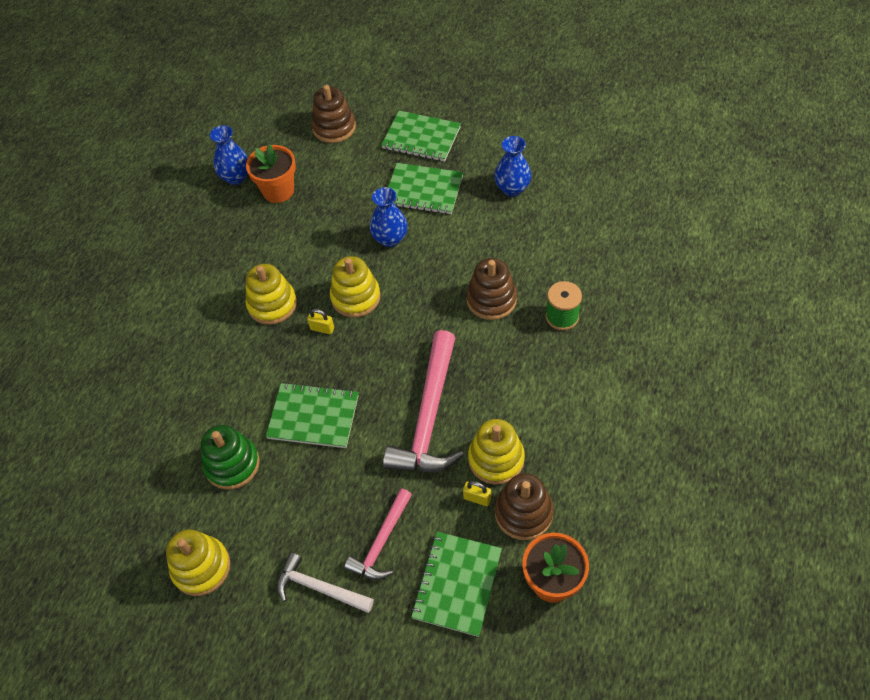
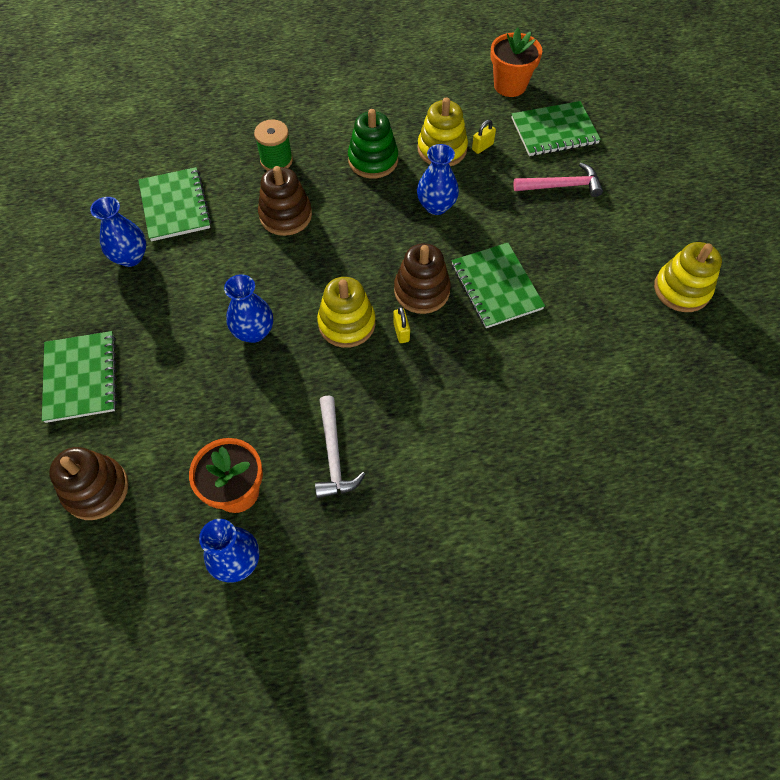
camera: 125 degrees left, 5 degrees up
green stacking toy [201,425,260,490] -> green stacking toy moved to [348,109,398,179]
yellow stacking toy [245,264,297,325] -> none
white hammer [277,552,374,613] -> white hammer moved to [315,395,366,498]
pink hammer [383,330,464,472] -> blue vase [417,144,459,215]
green notebook [388,163,463,214] -> green notebook moved to [138,167,212,241]
yellow padlock [463,481,491,506] -> yellow padlock turned 60 degrees clockwise [472,120,496,154]
brown stacking toy [495,473,554,540] -> brown stacking toy moved to [394,243,451,314]

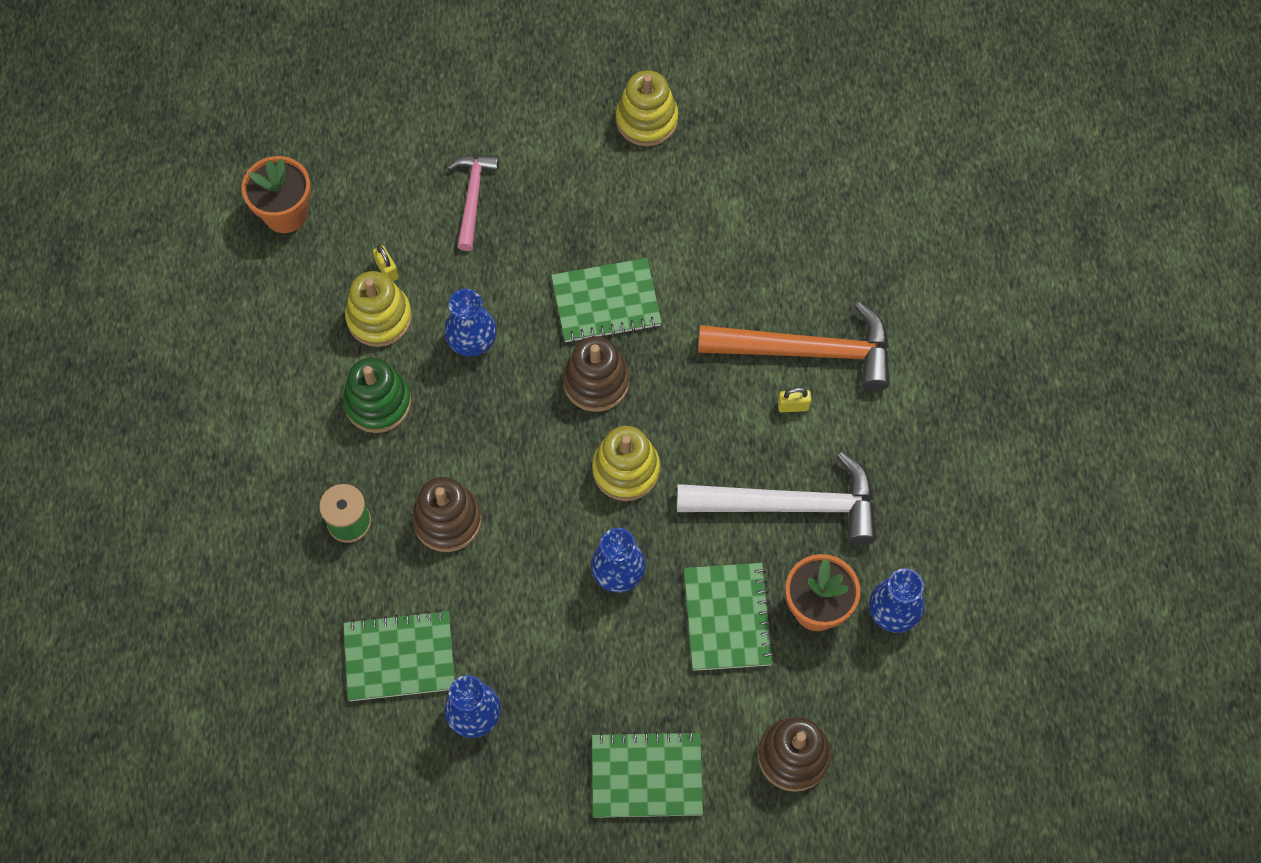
camera: 80 degrees left, 5 degrees up
white hammer [315,395,366,498] -> white hammer [677,452,876,545], size x1.74
yellow padlock [393,307,410,343] -> yellow padlock moved to [778,387,811,412]
green notebook [511,101,601,156] -> green notebook moved to [684,563,775,671]
none -> orange hammer [698,302,889,391]

